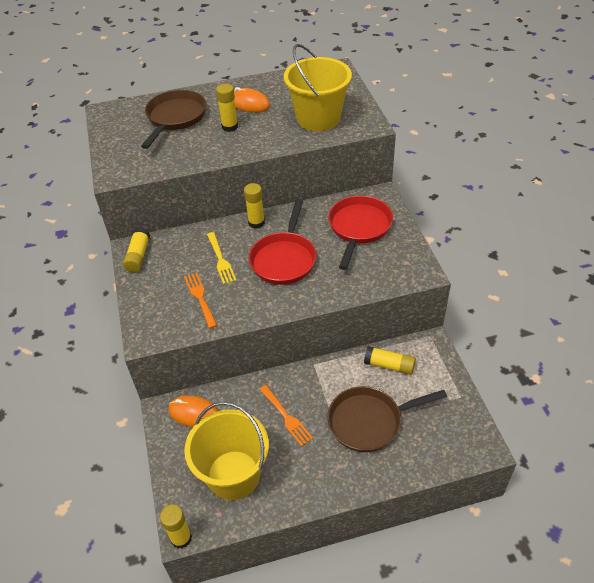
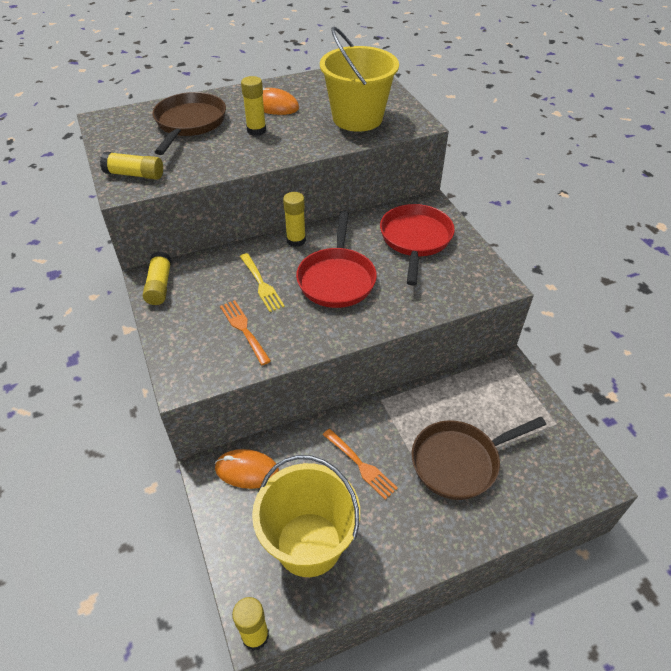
camera: 10 degrees left, 0 degrees up
yellow glue stick [364,346,416,375] -> yellow glue stick moved to [100,152,163,180]

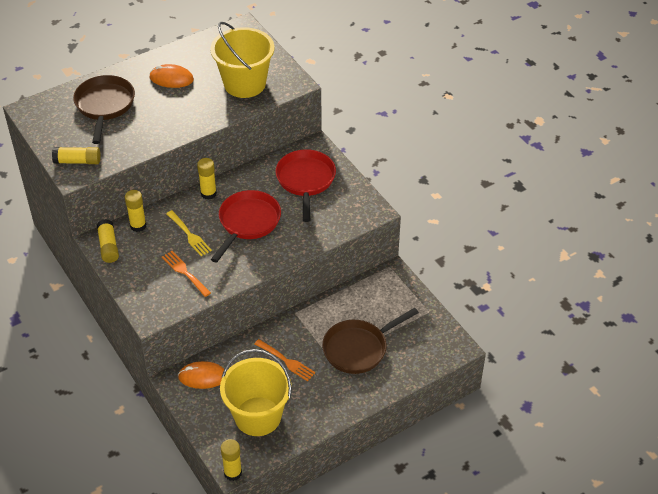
camera: 10 degrees left, 0 degrees up
yellow glue stick [241,76,266,136] -> yellow glue stick moved to [125,190,147,232]
red pan [296,210,377,308] -> red pan turned 150 degrees counterclockwise [211,190,281,263]

